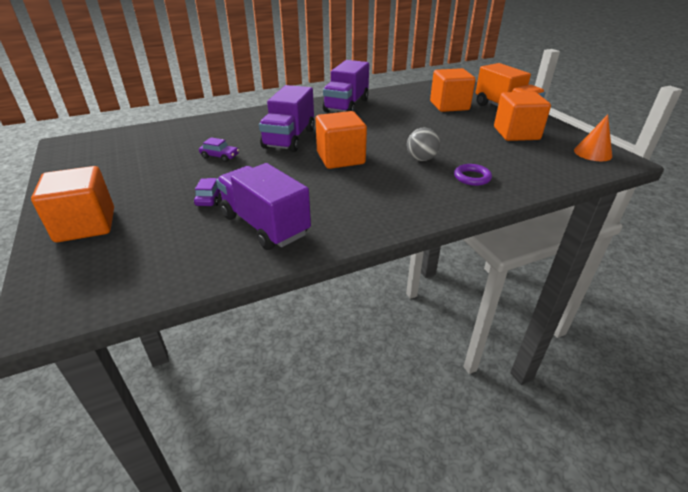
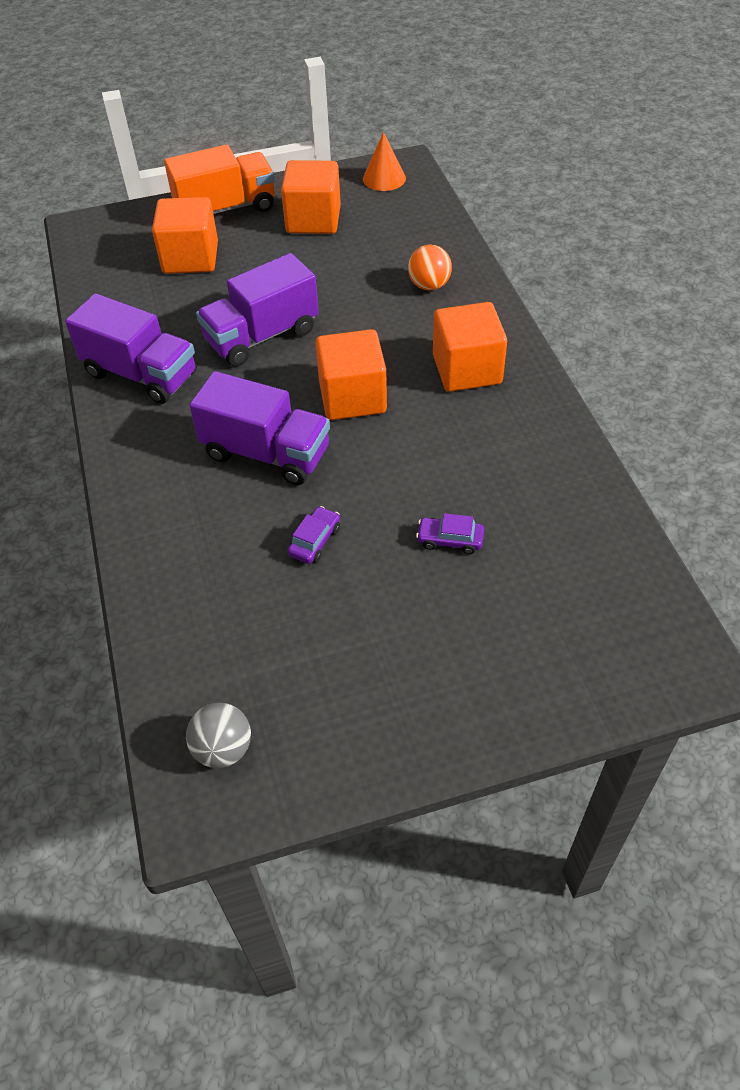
camera: 80 degrees left, 15 degrees up
orange cube [31,166,114,242] -> orange cube moved to [433,302,507,392]
purple truck [216,163,311,250] -> purple truck moved to [196,253,319,367]
grey ball [407,128,440,161] -> grey ball moved to [186,703,251,768]
purple ring [454,164,492,186] -> orange ball [408,245,452,290]

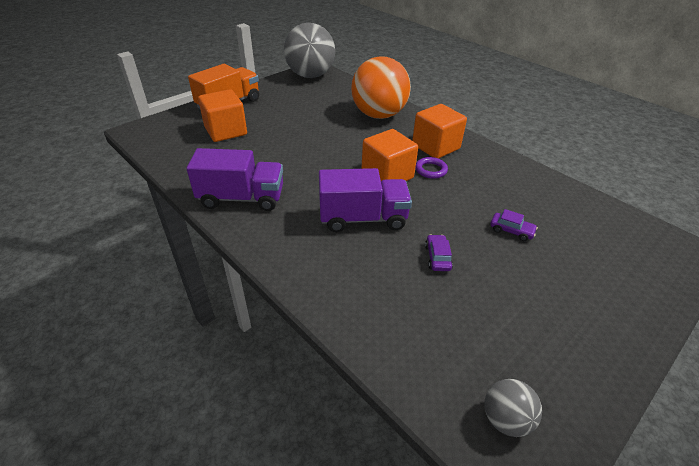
camera: 30 degrees left, 10 degrees down
purple truck [196,253,319,367] -> none
orange cube [281,160,341,234] -> none
orange cone [363,132,406,191] -> grey ball [284,23,335,78]
orange ball [408,245,452,290] -> orange ball [351,56,411,119], size x2.20
purple car [416,513,484,554] -> purple car turned 135 degrees counterclockwise [490,209,538,241]
none -> purple ring [415,157,448,179]

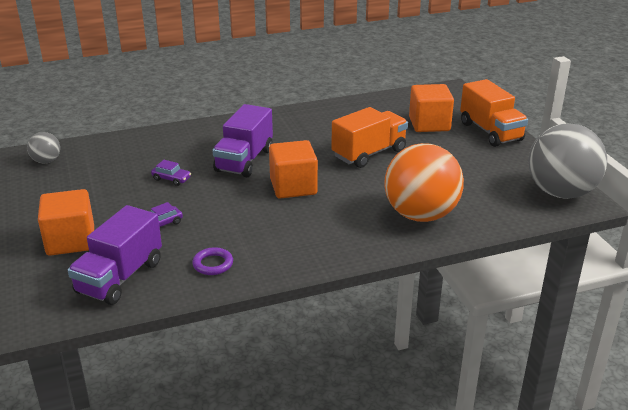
camera: 115 degrees right, 10 degrees down
purple truck [187,148,283,211] -> purple truck moved to [68,205,162,305]
orange cube [412,104,467,159] -> orange cube moved to [38,189,94,256]
purple ring [415,157,448,179] -> purple ring moved to [192,247,233,275]
none -> orange truck [331,107,408,168]

